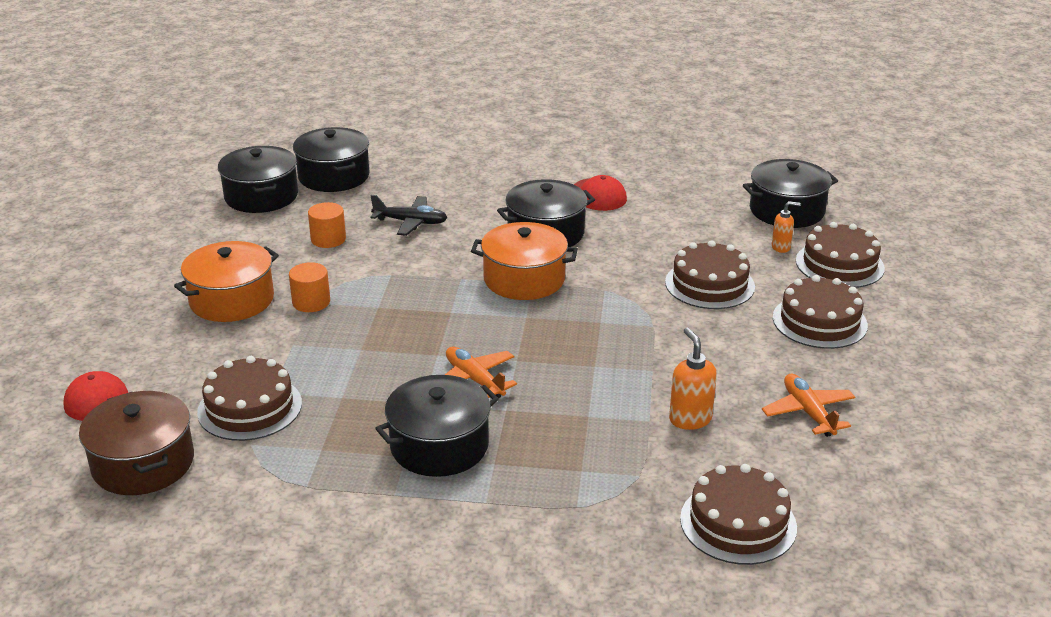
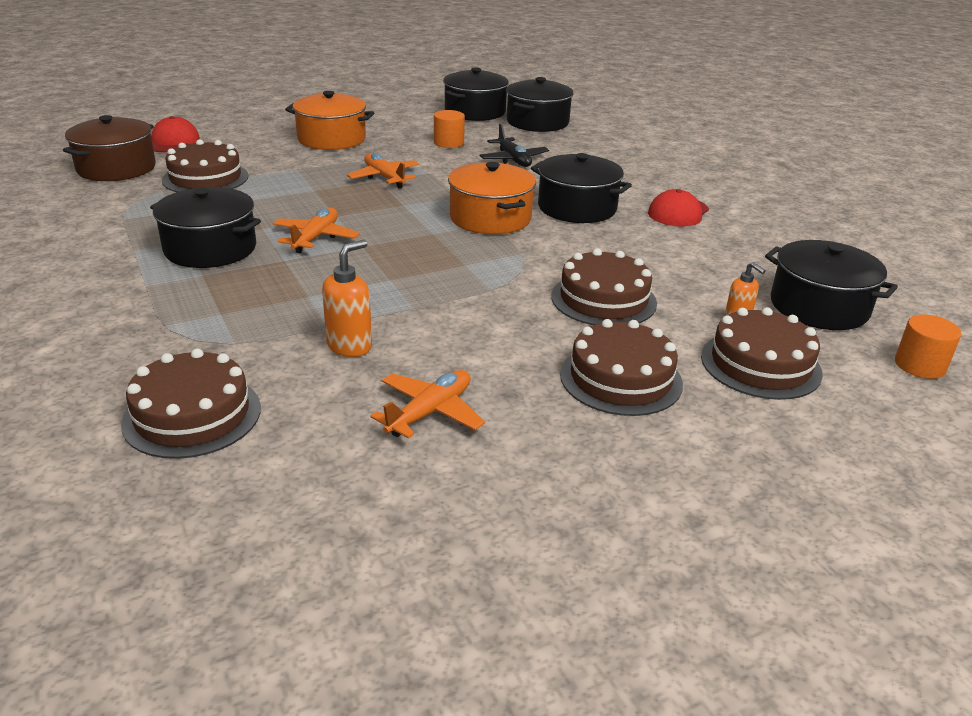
camera: 55 degrees right, 0 degrees up
orange cylinder [289,262,330,312] -> orange cylinder moved to [895,314,961,379]
none -> orange plane [347,153,419,188]

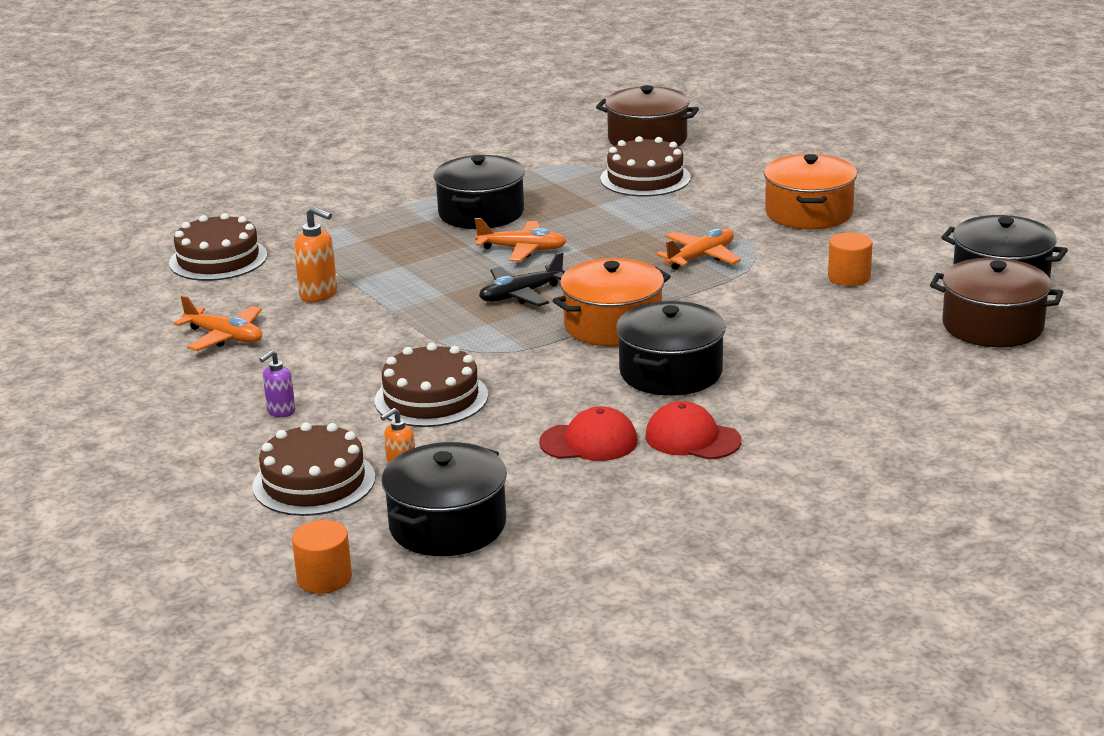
camera: 85 degrees right, 5 degrees down
red cap [151,116,200,152] -> red cap moved to [539,406,638,461]
black plane [479,124,549,167] -> black plane moved to [479,252,565,306]
black pot [506,77,574,132] -> brown pot [930,258,1063,347]
brown cake [560,319,683,416] -> purple soap dispenser [260,350,295,417]

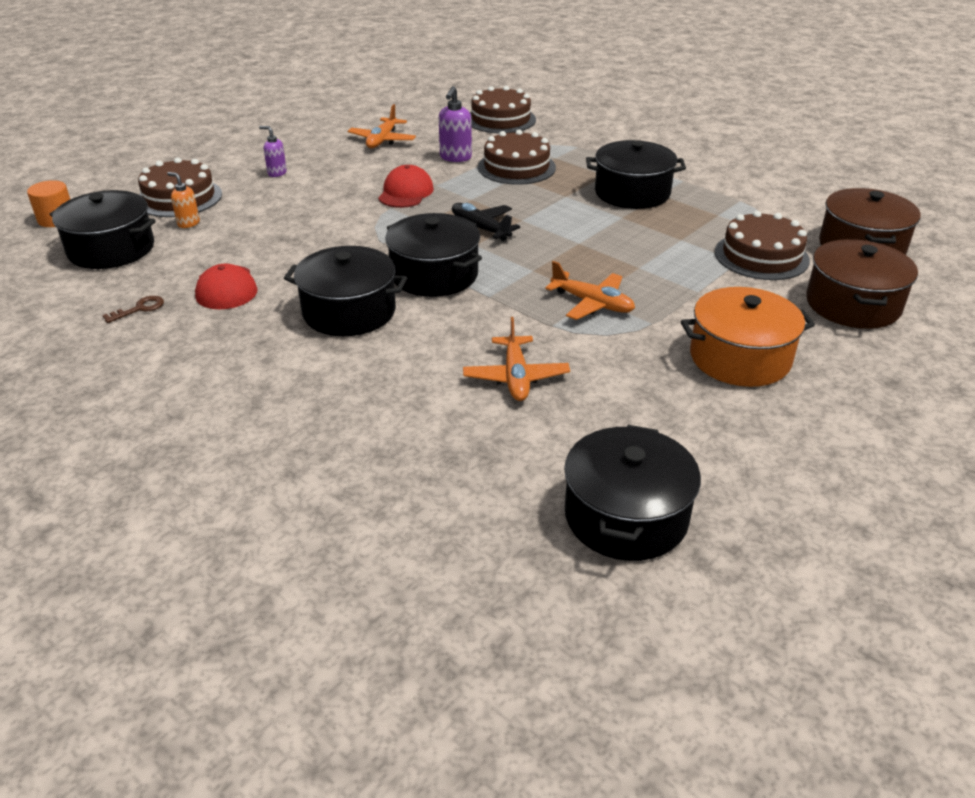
camera: 75 degrees right, 10 degrees up
orange soap dispenser [294,206,337,302] -> purple soap dispenser [439,86,472,162]
brown cake [375,343,488,427] -> brown cake moved to [478,129,556,185]
orange plane [475,218,567,262] -> orange plane moved to [463,317,570,401]
orange pot [552,258,671,346] -> black pot [385,213,482,297]
red cap [645,401,741,460] -> red cap moved to [378,165,434,208]
orange cylinder [828,232,872,286] -> none
brown pot [930,258,1063,347] -> brown pot moved to [806,239,918,329]
none -> brown key [102,296,164,323]

